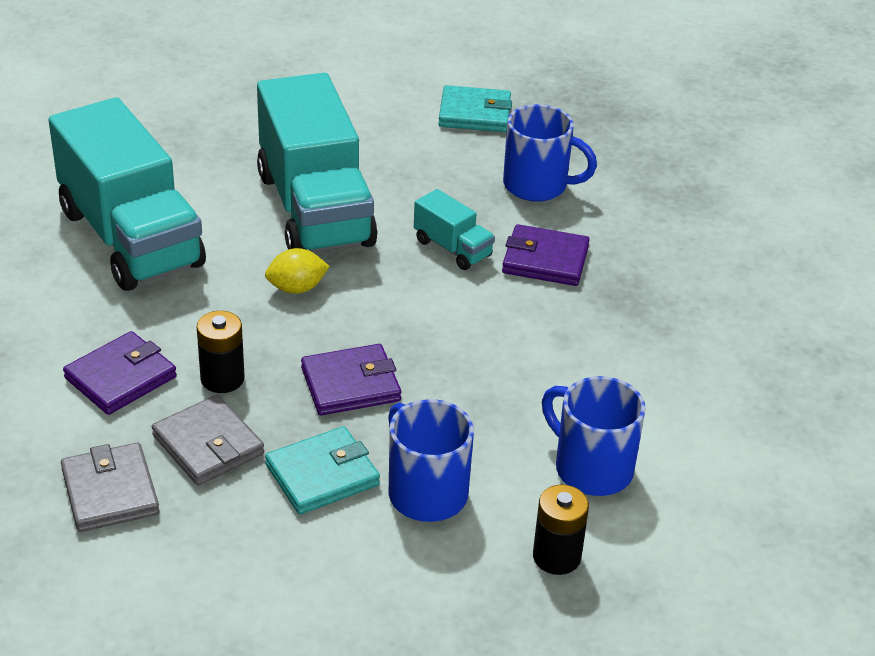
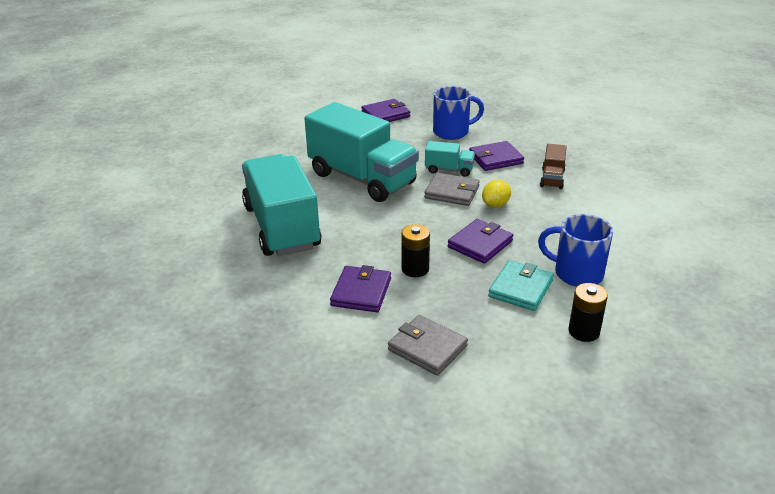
camera: 30 degrees left, 5 degrees down
turquoise truck [48,97,206,291] -> turquoise truck turned 135 degrees counterclockwise [242,154,321,256]
grey wallet [152,395,264,485] -> grey wallet moved to [424,173,480,206]
yellow lemon [265,248,330,294] -> yellow lemon moved to [482,180,511,208]
turquoise wallet [438,85,512,132] -> purple wallet [361,99,410,122]
black battery [533,485,589,575] -> black battery moved to [568,283,608,342]
blue mug [542,376,646,496] -> none
none -> brown truck [540,144,567,189]

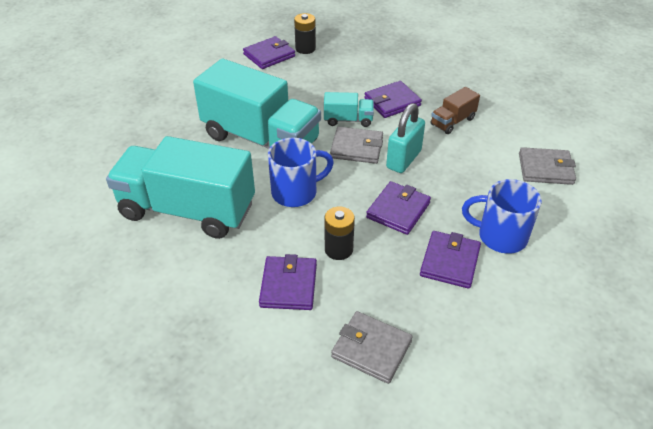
camera: 10 degrees left, 10 degrees up
turquoise truck [242,154,321,256] -> turquoise truck turned 45 degrees counterclockwise [106,136,255,239]
blue mug [433,86,484,140] -> blue mug moved to [268,138,334,207]
yellow lemon [482,180,511,208] -> turquoise padlock [386,103,425,173]
turquoise wallet [488,260,554,311] -> purple wallet [420,231,481,289]
brown truck [540,144,567,189] -> brown truck turned 45 degrees clockwise [431,87,480,134]
black battery [568,283,608,342] -> black battery moved to [294,13,316,54]
none -> grey wallet [519,147,576,185]

